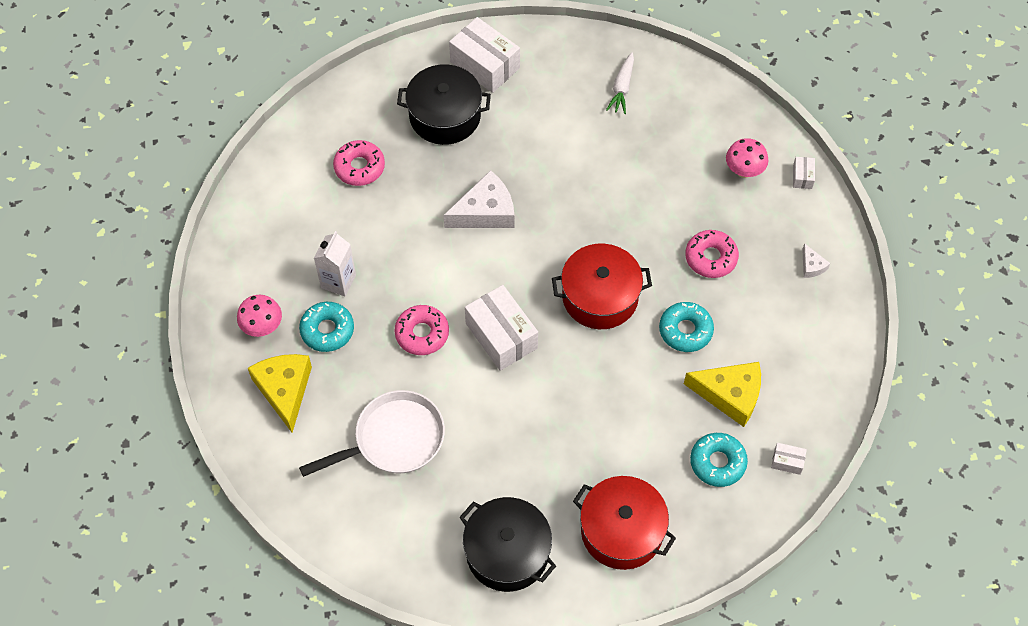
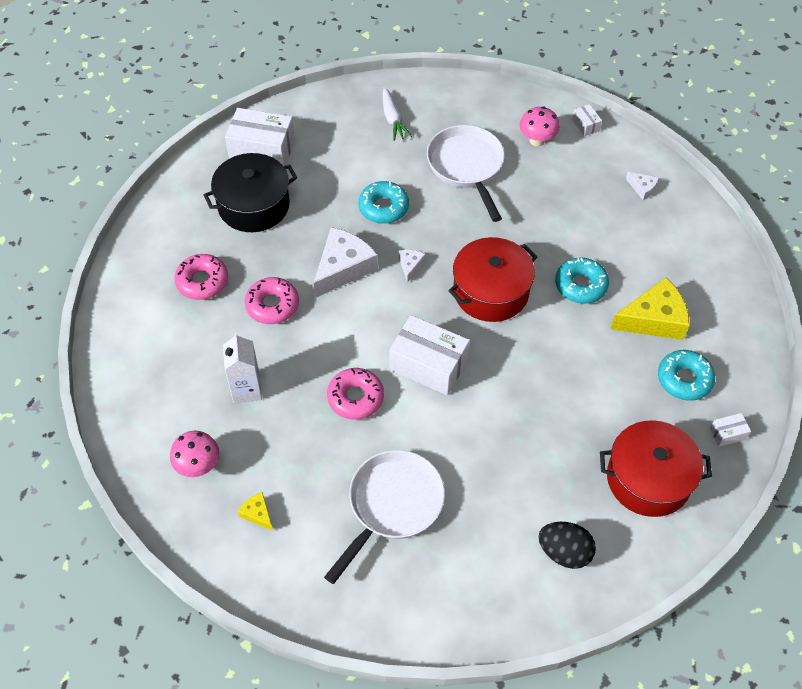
camera: 30 degrees left, 5 degrees down
yellow cheese [248,354,312,433] -> yellow cheese [238,492,273,531], size x0.47
turquoise donut [299,302,354,352] -> turquoise donut moved to [359,181,409,224]
black pot [459,497,556,592] -> black egg [539,522,596,569]
pink donut [685,230,739,278] -> pink donut moved to [245,277,299,324]
white box [771,443,807,475] -> white box moved to [710,413,751,447]
none -> white cheese [399,250,426,283]
none -> white pan [427,125,505,222]

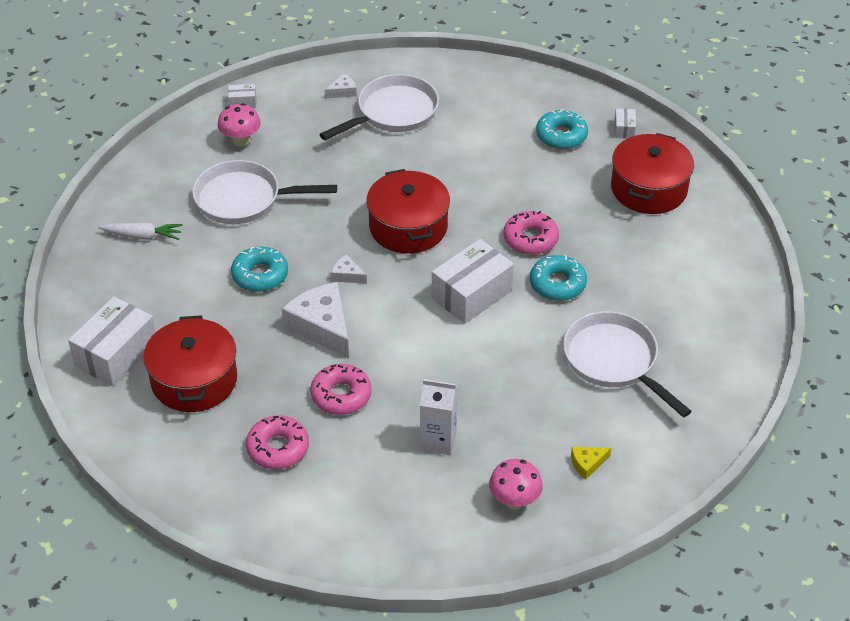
camera: 70 degrees left, 10 degrees down
black pot [203,153,297,232] -> red pot [143,315,237,412]
pink donut [327,368,384,420] -> pink donut moved to [503,211,559,255]
black egg [539,522,596,569] -> none
turquoise donut [555,258,609,304] -> turquoise donut moved to [530,255,587,301]
yellow cheese [610,278,690,340] -> none
none -> white pan [319,74,439,140]

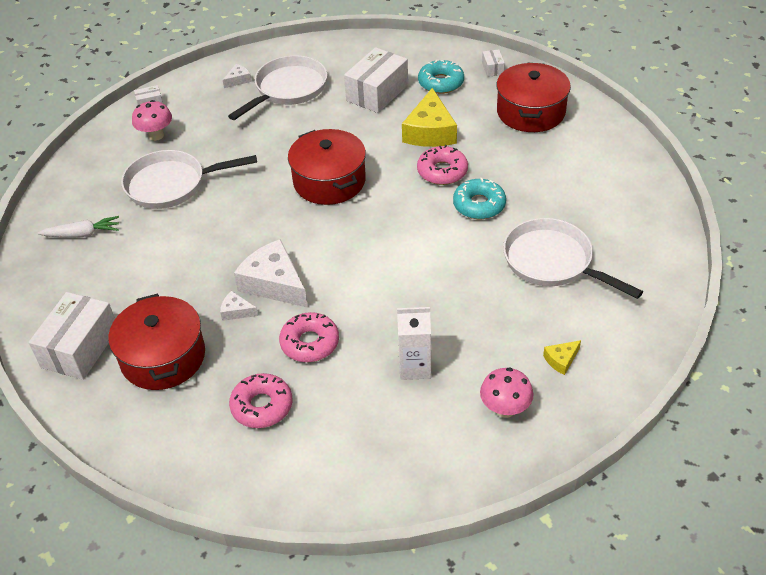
camera: 10 degrees left, 0 degrees up
turquoise donut [231,246,288,292] -> none
white cheese [331,255,367,284] -> white cheese moved to [220,291,258,321]
white box [432,239,514,324] -> white box moved to [344,47,408,113]
none -> yellow cheese [402,88,457,147]

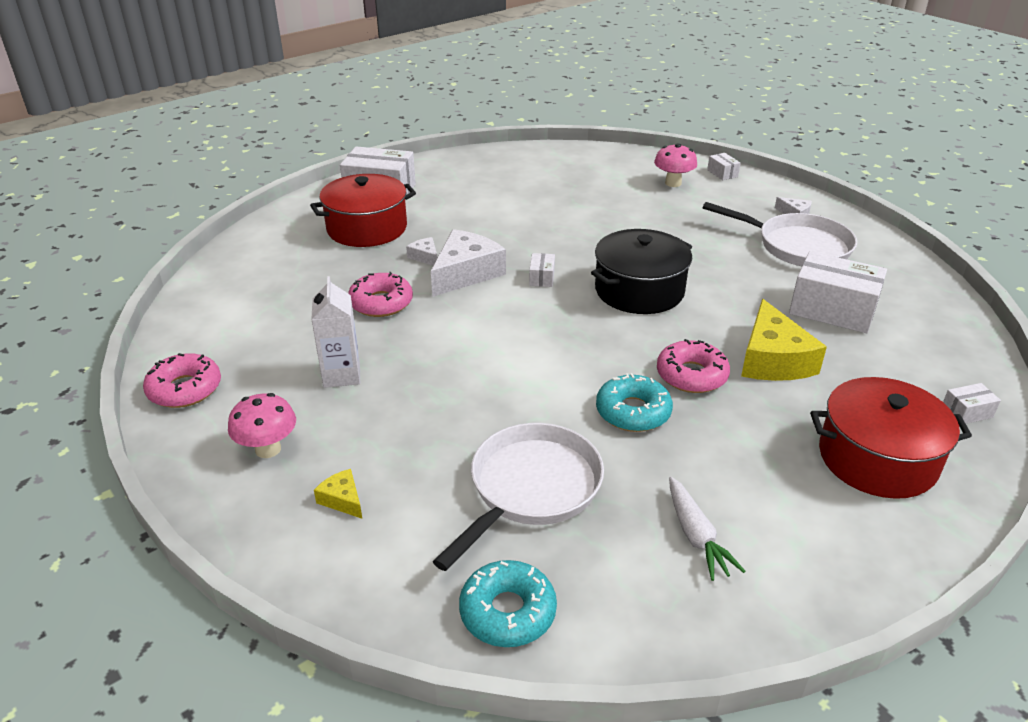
camera: 80 degrees right, 10 degrees down
white carrot [38,216,119,238] -> white carrot moved to [669,477,745,581]
white pan [121,150,257,209] -> none
white cheese [220,291,258,321] -> white cheese turned 45 degrees counterclockwise [406,237,438,266]
pink donut [229,373,292,428] -> pink donut moved to [143,353,221,408]
red pot [288,129,366,205] -> black pot [591,229,692,314]
yellow cheese [402,88,457,147] -> yellow cheese turned 90 degrees counterclockwise [741,299,827,381]
turquoise donut [418,60,464,94] -> turquoise donut moved to [459,560,557,647]
none -> white box [529,253,555,287]

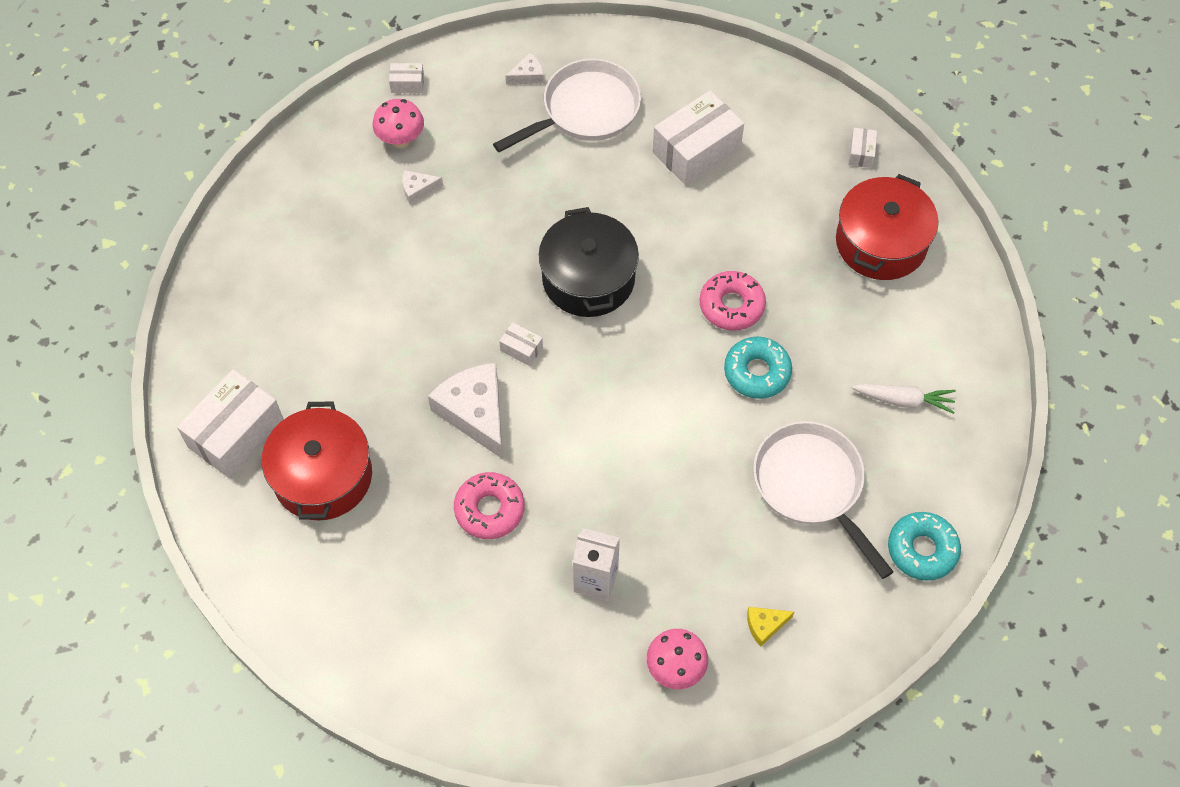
camera: 65 degrees left, 25 degrees up
pink donut [143,353,221,408] -> none
white cheese [406,237,438,266] -> white cheese moved to [403,170,443,205]
yellow cheese [741,299,827,381] -> none

